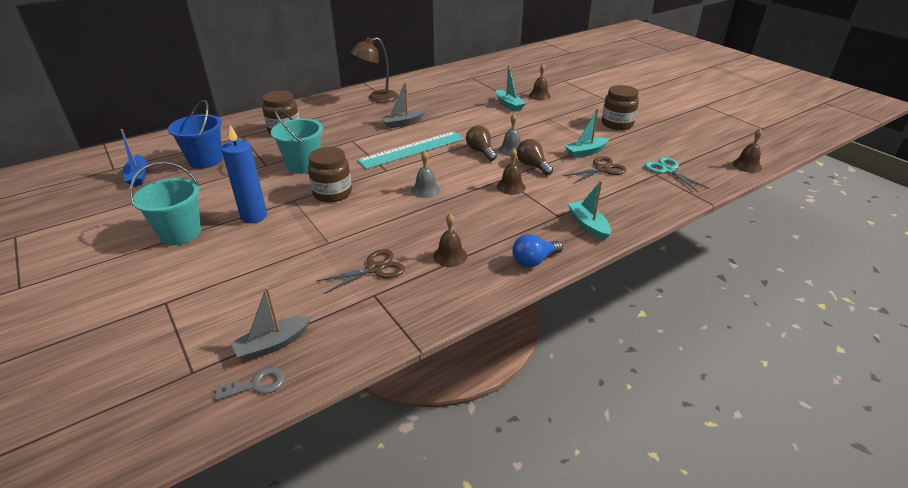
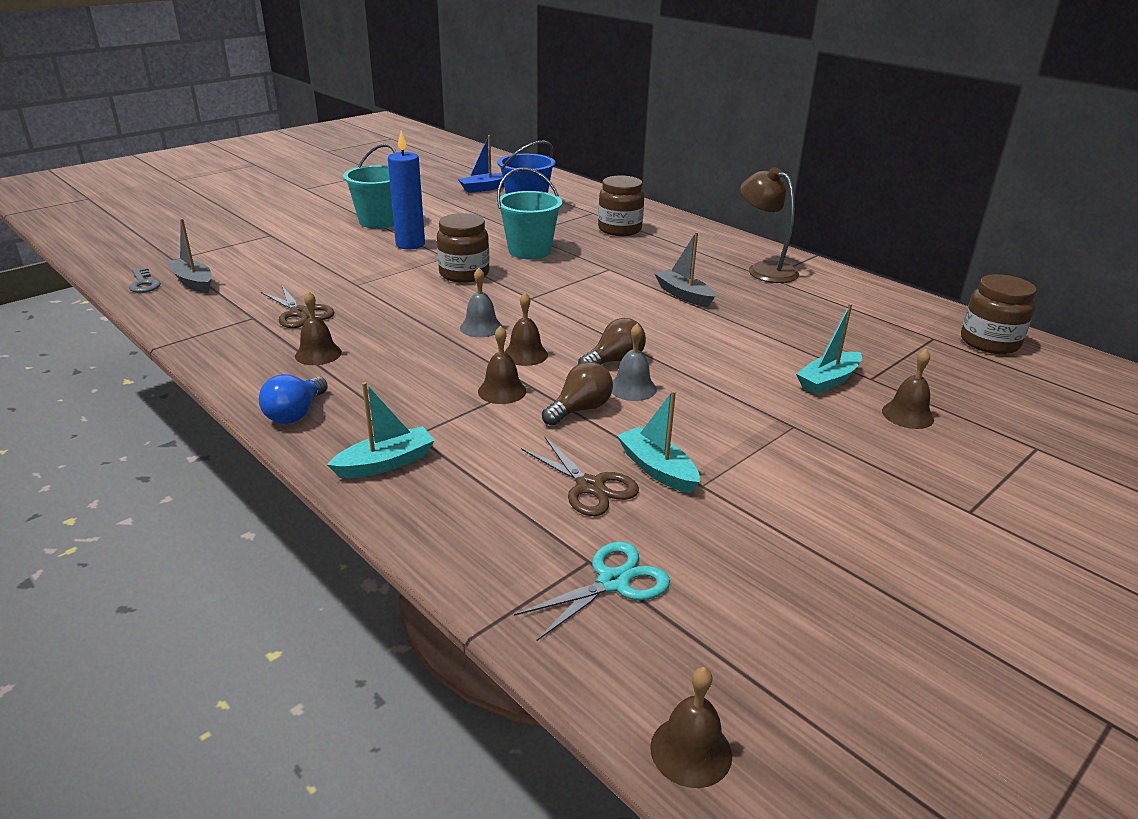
camera: 80 degrees right, 5 degrees down
turquoise ruler [357,131,464,169] -> none
blue light bulb [512,234,563,268] -> blue light bulb turned 120 degrees counterclockwise [259,374,328,424]
brown jar [602,85,639,130] -> brown jar moved to [961,274,1037,354]
none -> brown bell [504,293,548,366]

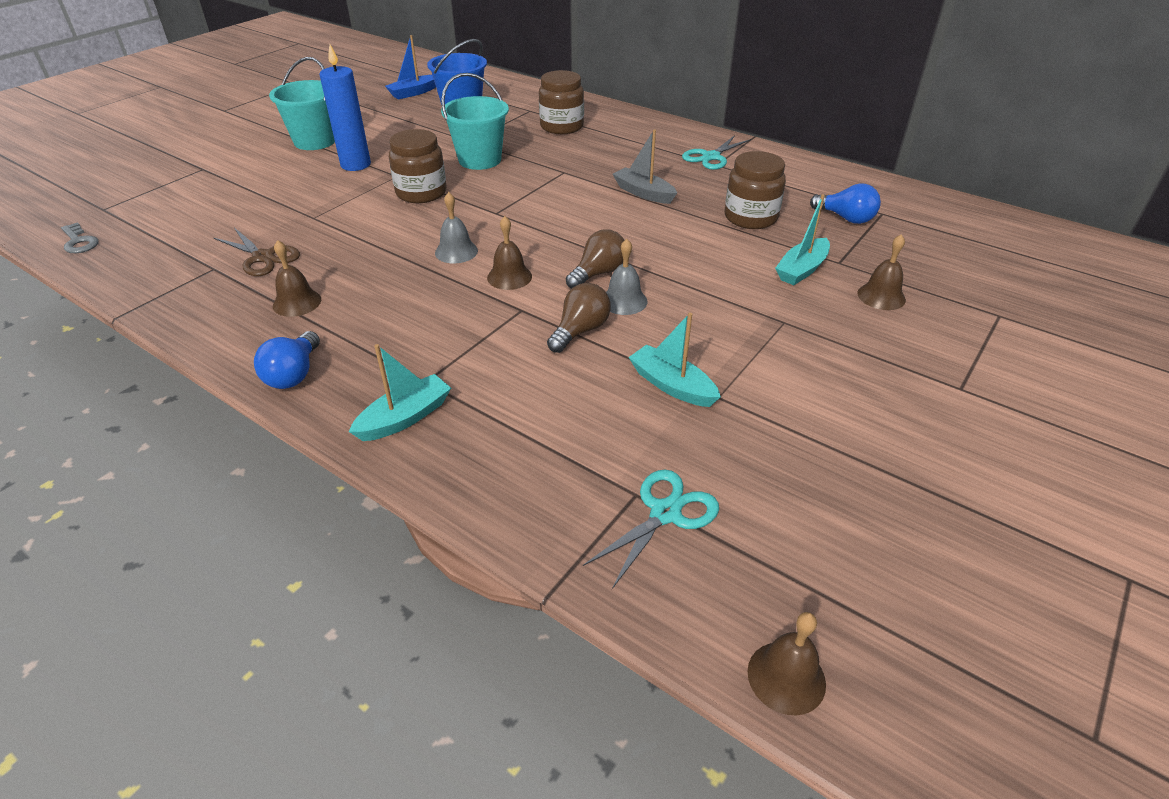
camera: 10 degrees left, 10 degrees up
grey boat [166,218,212,293] -> none
brown bell [478,326,526,404] -> none
brown scissors [521,436,639,516] -> none
brown lamp [741,167,799,283] -> turquoise scissors [682,135,751,170]
brown jar [961,274,1037,354] -> brown jar moved to [725,151,786,229]
none -> blue light bulb [810,183,881,224]

